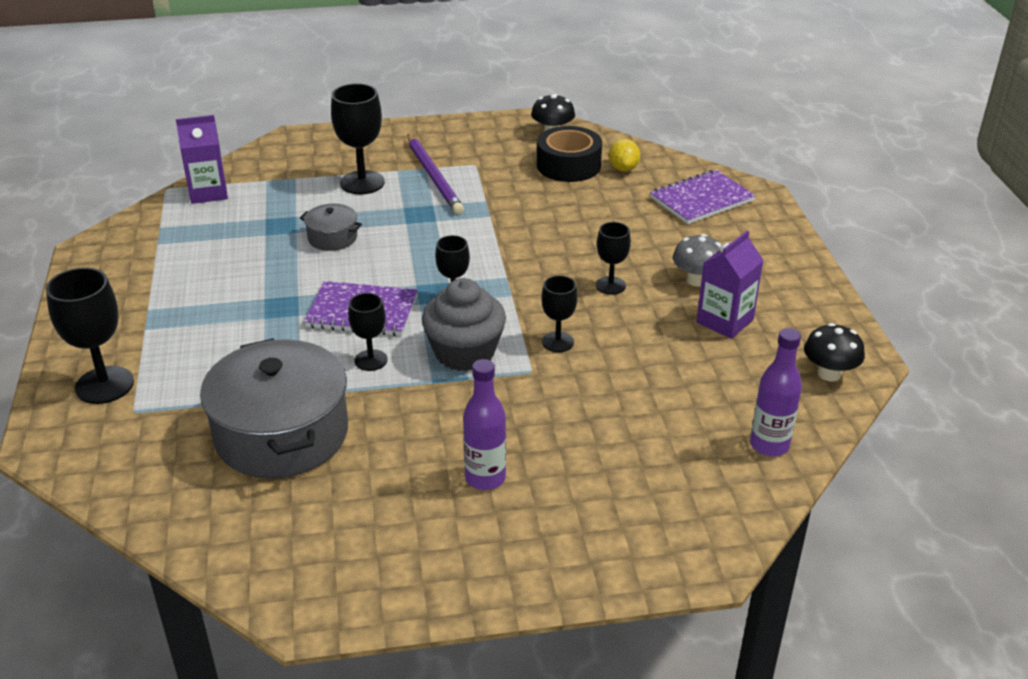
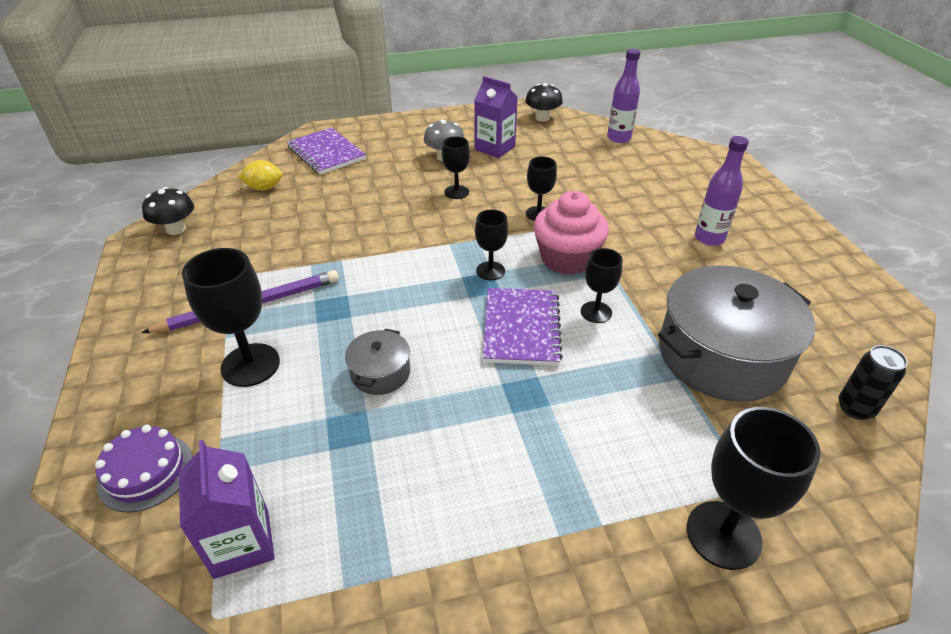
camera: 95 degrees left, 5 degrees up
grey cupcake [422,278,506,371] -> pink cupcake [534,191,609,275]
black tape [537,126,602,182] -> none
none -> purple cake [95,425,193,513]
none -> black can [839,345,908,420]

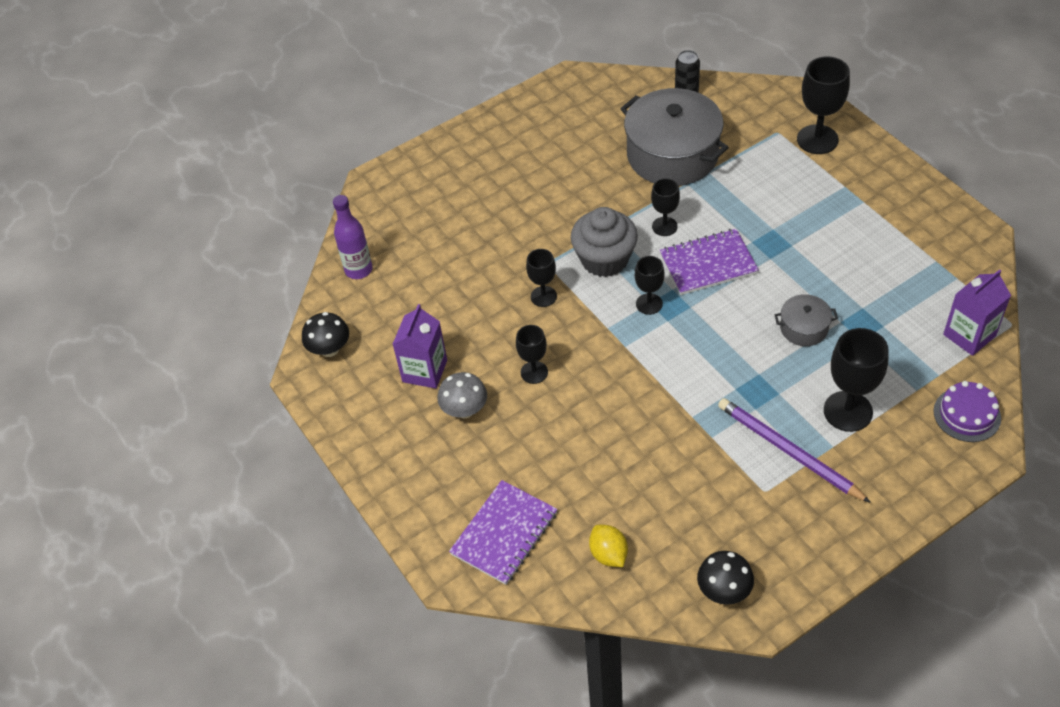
camera: 105 degrees left, 10 degrees up
pink cupcake [534,191,609,275] -> grey cupcake [571,207,638,277]
purple bottle [695,136,749,246] -> none

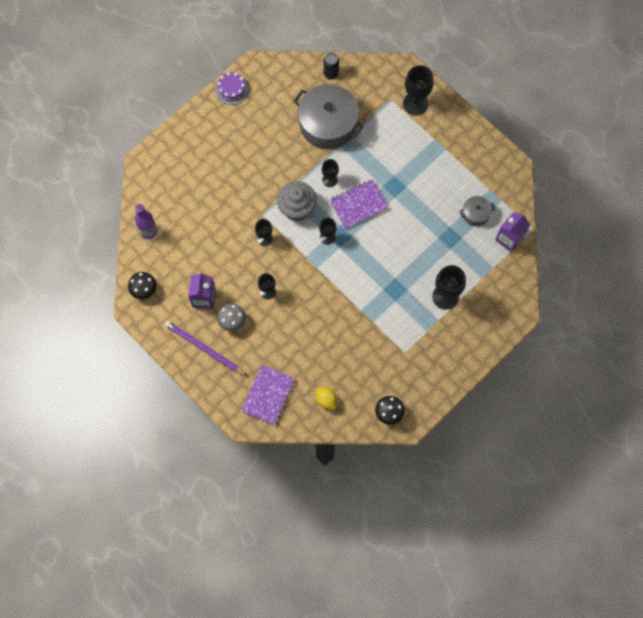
camera: 15 degrees left, 20 degrees up
purple pencil [718,398,871,503] -> purple pencil moved to [164,321,248,376]
grey pot [775,294,838,346] -> grey pot moved to [460,196,495,226]
purple cake [933,381,1001,442] -> purple cake moved to [215,72,249,105]

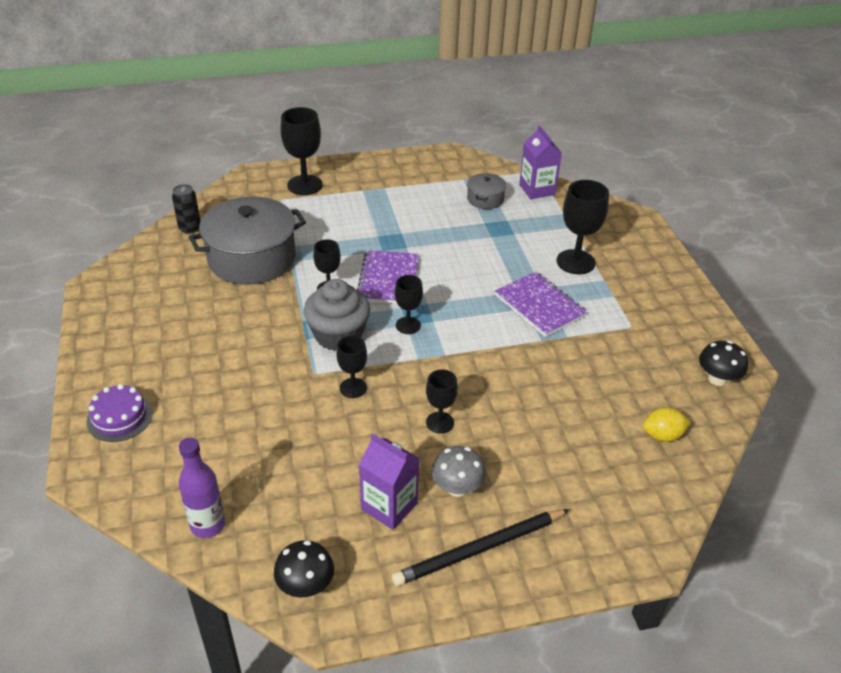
camera: 60 degrees left, 30 degrees down
purple pencil [164,321,248,376] -> black pencil [392,509,569,586]
purple cake [215,72,249,105] -> purple cake moved to [87,384,153,442]
purple notebook [241,365,295,425] -> purple notebook moved to [495,271,588,337]

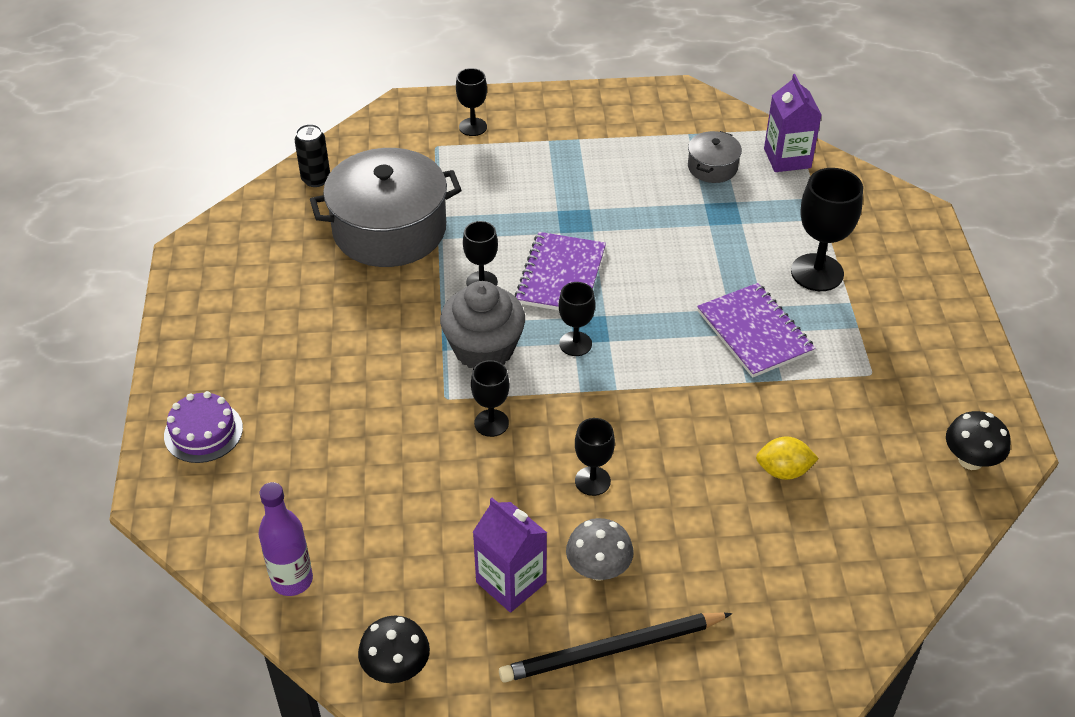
camera: 10 degrees right, 5 degrees up
black goblet [280,107,323,195] -> black goblet [456,68,487,136], size x0.60
yellow lemon [643,407,691,442] -> yellow lemon moved to [756,436,819,480]

